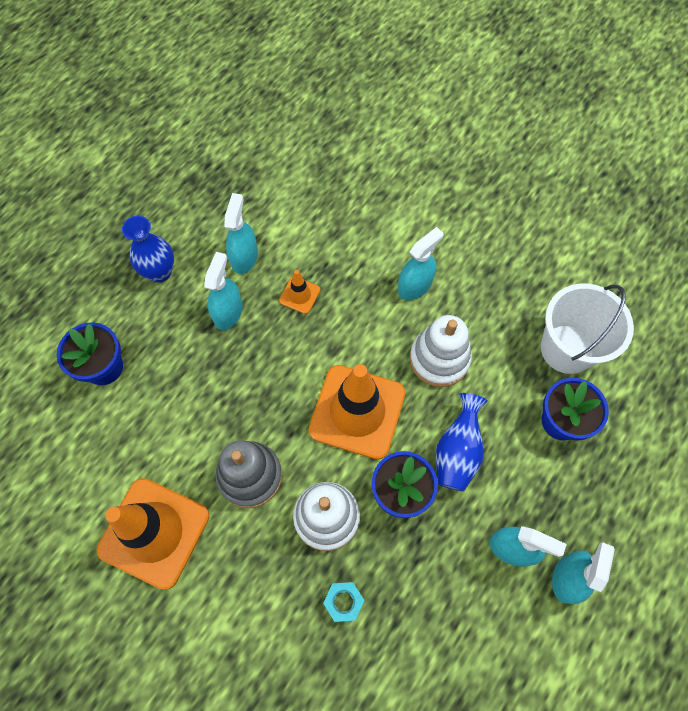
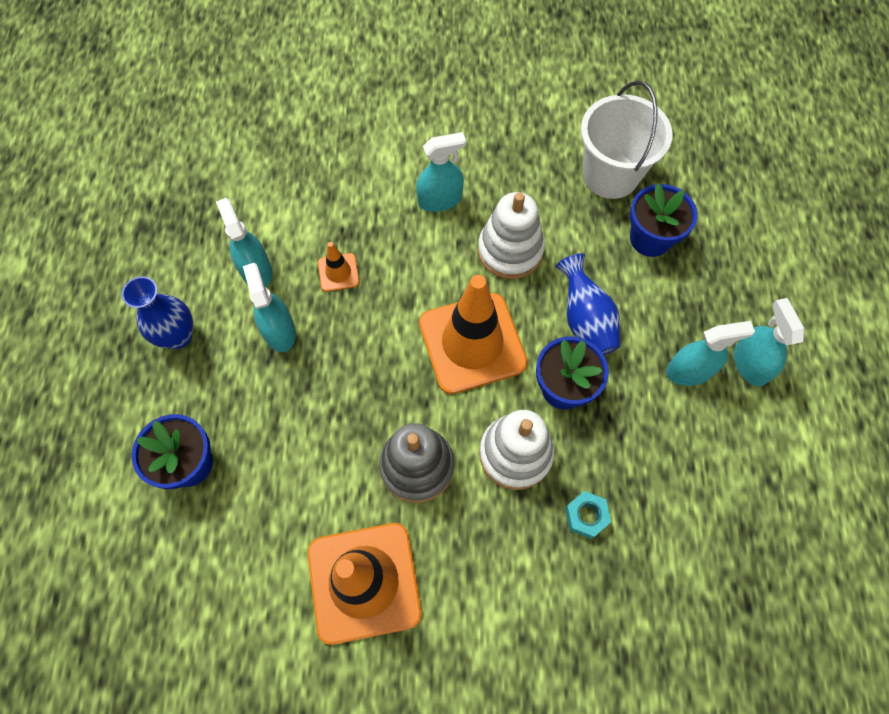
camera: 35 degrees left, 0 degrees up
turquoise spray bottle [398,227,444,300] -> turquoise spray bottle turned 60 degrees clockwise [416,132,466,212]

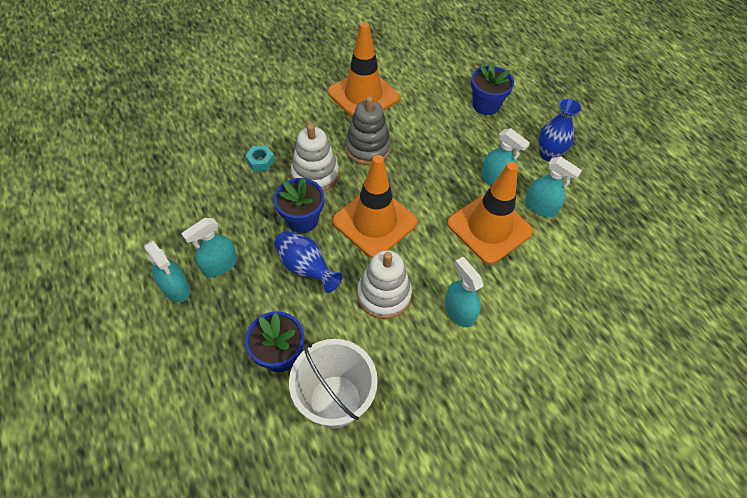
camera: 150 degrees right, 10 degrees down
orange traffic cone [318,242,359,292] -> orange traffic cone [447,162,533,264], size x2.29
turquoise spray bottle [416,132,466,212] -> turquoise spray bottle turned 105 degrees clockwise [445,257,483,327]

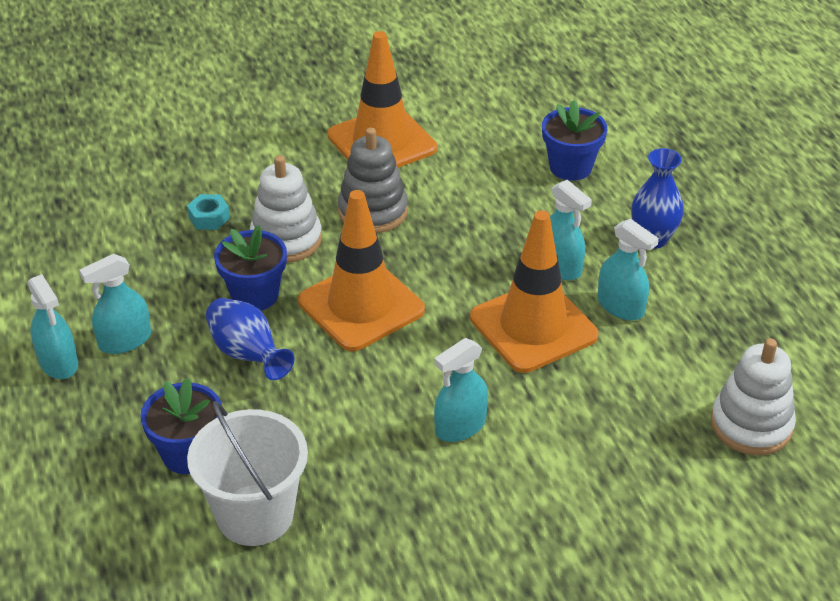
camera: 10 degrees right, 15 degrees down
white stacking toy [357,250,412,319] -> white stacking toy moved to [711,338,796,455]
turquoise spray bottle [445,257,483,327] -> turquoise spray bottle turned 105 degrees counterclockwise [434,338,488,442]

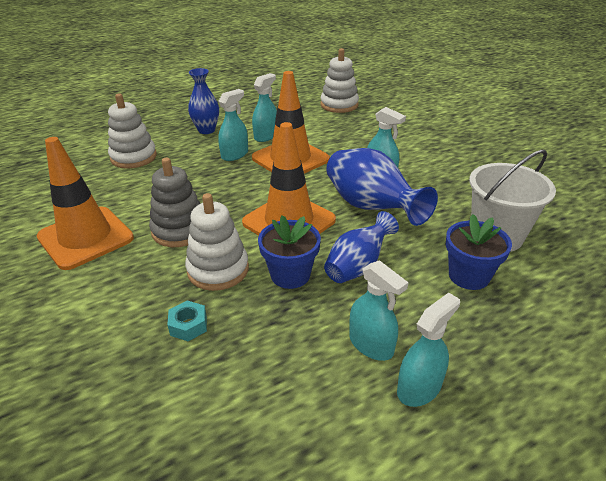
camera: 100 degrees left, 5 degrees down
blue flower pot [542,100,607,181] -> white stacking toy [108,93,157,169]
none -> blue vase [326,148,438,226]

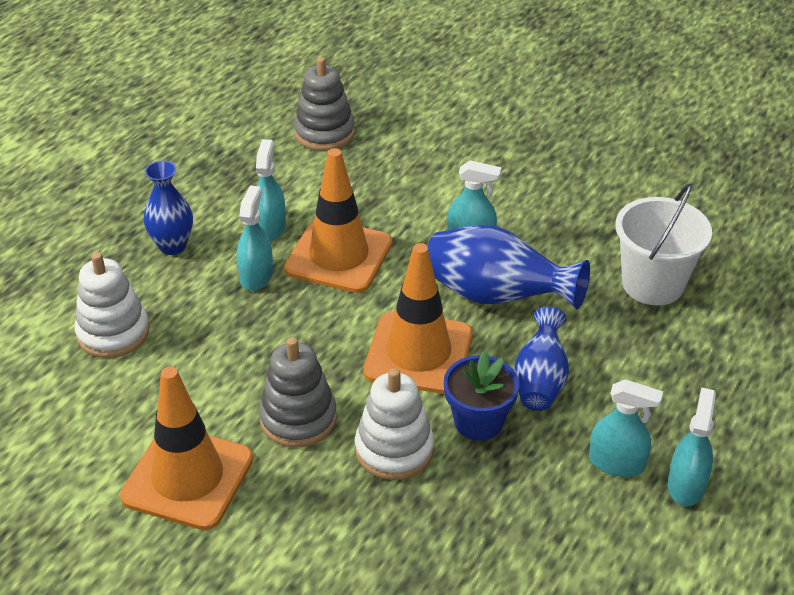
camera: 30 degrees left, 5 degrees up
turquoise nut [167,301,207,341] -> none
white stacking toy [321,48,359,113] -> grey stacking toy [294,57,355,151]
blue flower pot [446,214,512,290] -> none

